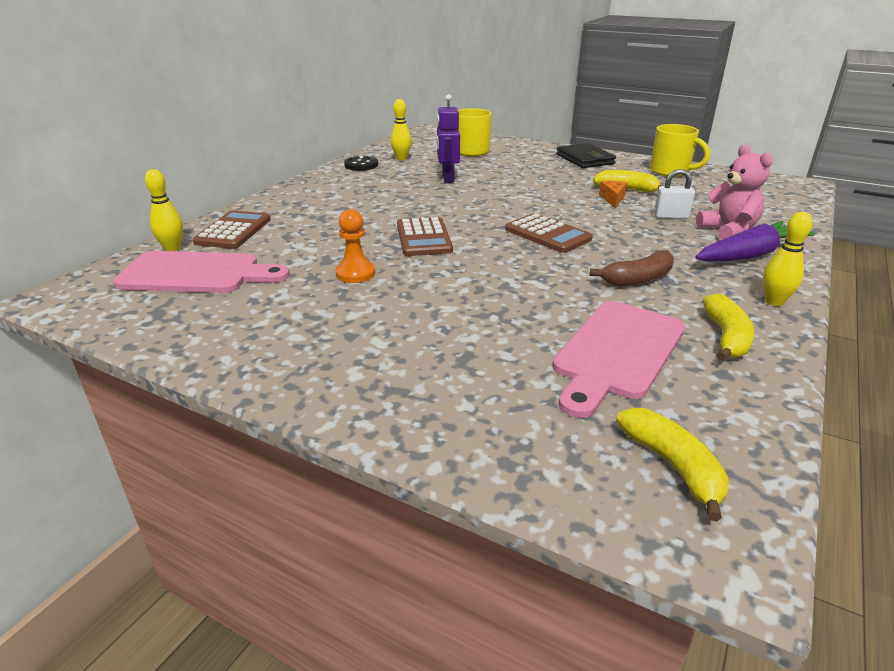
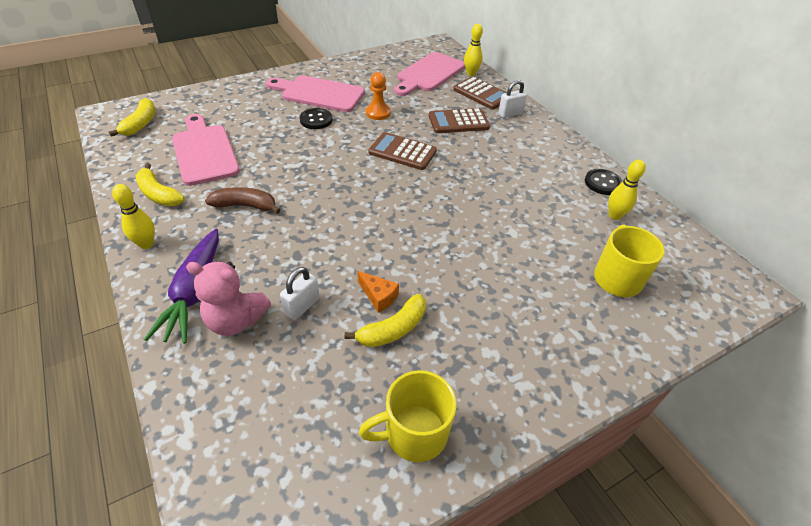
camera: 120 degrees right, 15 degrees up
purple robot [437,94,460,183] -> none
brown calculator [505,213,593,253] -> brown calculator moved to [429,108,490,133]
black wallet [556,143,616,168] -> none
brown banana [590,250,674,286] -> brown banana turned 90 degrees clockwise [205,187,281,214]
yellow banana [616,408,729,522] -> yellow banana turned 90 degrees counterclockwise [109,98,155,137]
none -> pink cutting board [266,76,365,112]
none -> black button [299,108,332,129]
none -> white padlock [498,80,527,118]

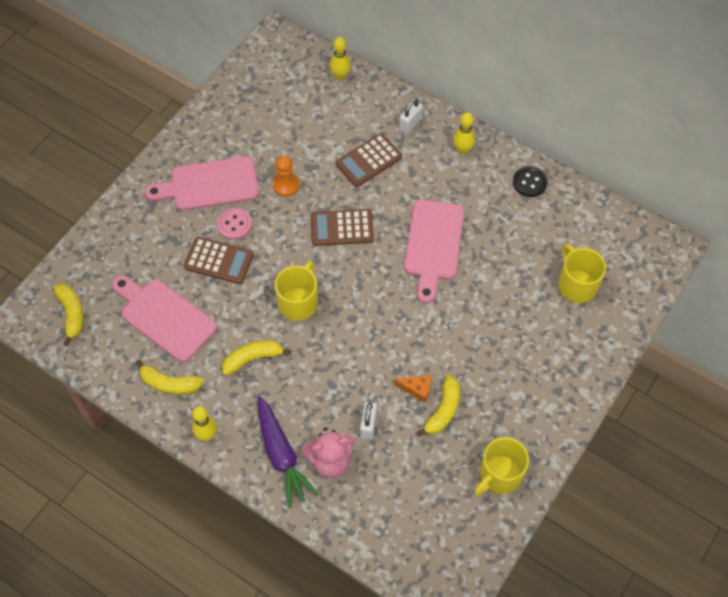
camera: 25 degrees left, 15 degrees up
brown banana [205,187,281,214] -> yellow banana [222,340,291,375]
black button [299,108,332,129] -> pink button [217,208,252,240]
pink cutting board [394,52,465,96] -> pink cutting board moved to [404,200,464,303]
brown calculator [453,76,507,109] -> brown calculator moved to [184,237,254,284]
yellow bowling pin [608,160,646,220] -> yellow bowling pin moved to [453,112,475,154]
none -> yellow mug [275,261,318,321]

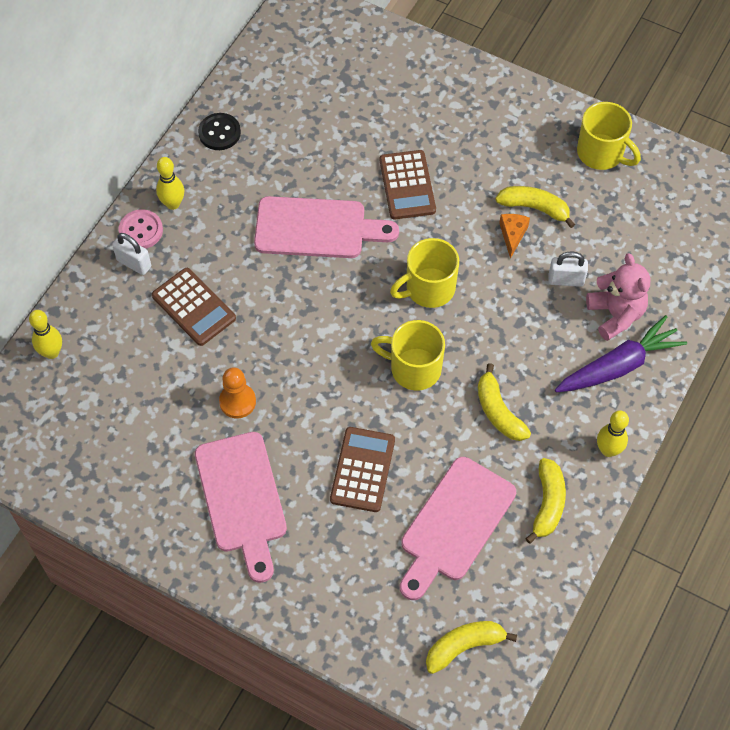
camera: 95 degrees left, 0 degrees up
pink button [217,208,252,240] -> pink button moved to [118,209,163,249]
brown calculator [311,209,374,246] -> brown calculator moved to [380,150,436,219]
yellow mug [558,244,606,303] -> yellow mug moved to [390,238,459,308]

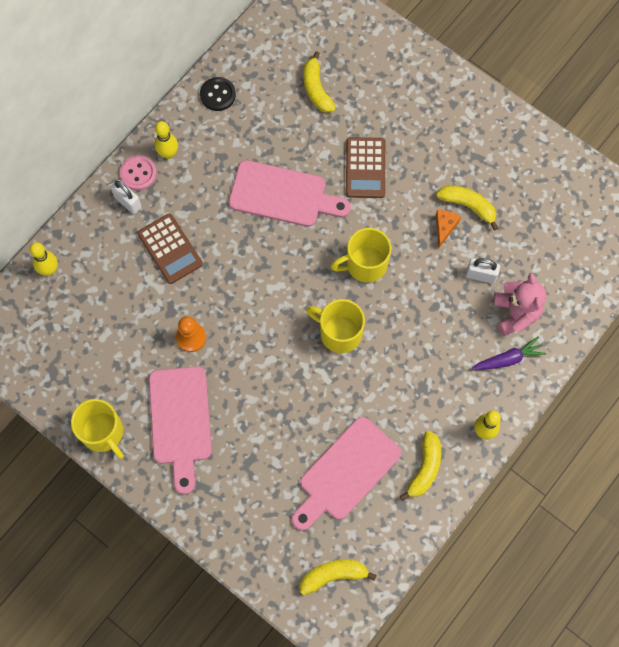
camera: 10 degrees right, 10 degrees up
brown calculator [330,427,395,512] -> none
yellow banana [478,363,531,441] -> yellow banana moved to [304,51,336,113]
purple carrot [555,315,687,392] -> purple carrot [472,337,546,370], size x0.63
yellow mug [577,102,641,170] -> yellow mug moved to [71,399,124,459]

